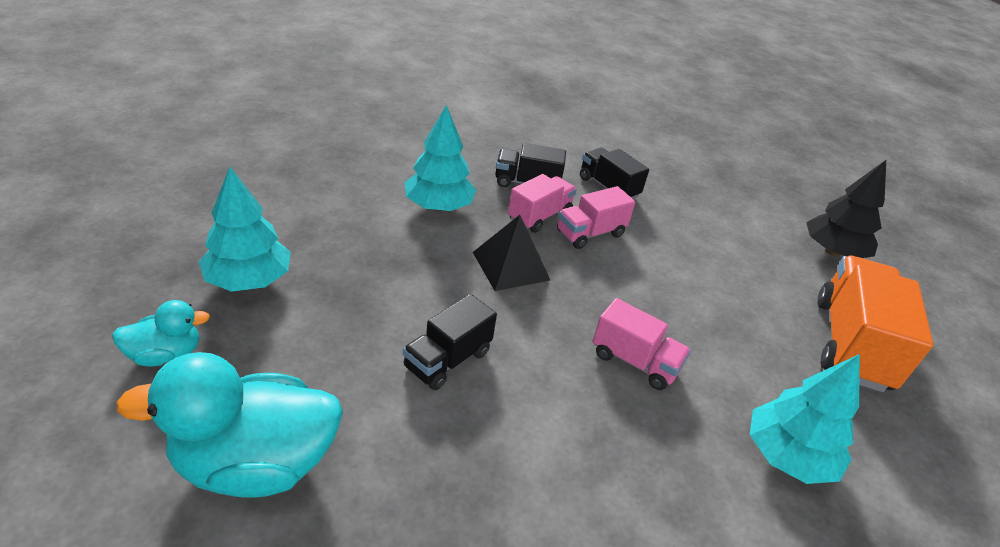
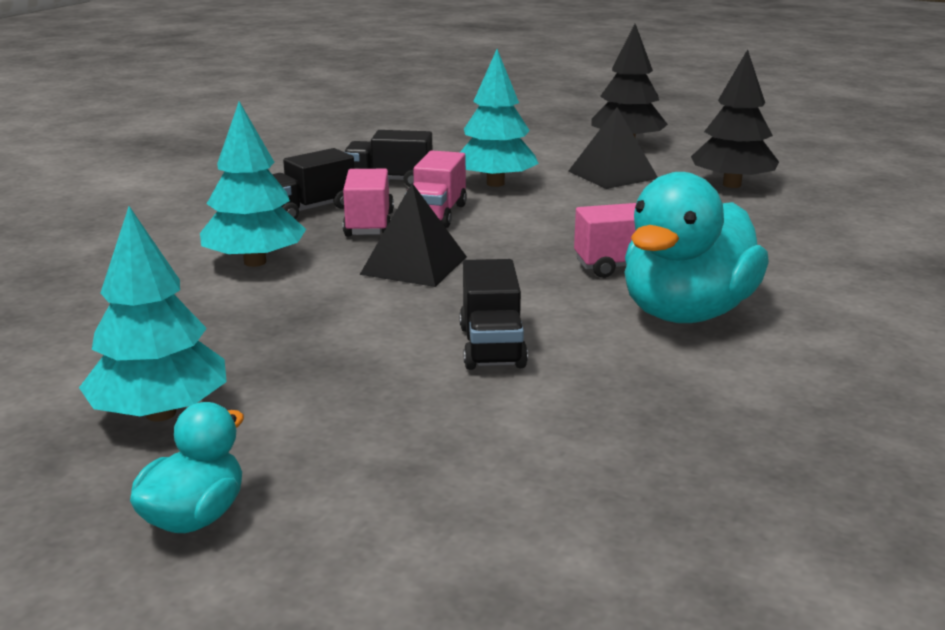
camera: 40 degrees left, 15 degrees down
turquoise duck [116,352,343,498] -> turquoise duck moved to [624,172,769,323]
turquoise tree [750,354,860,484] -> turquoise tree moved to [460,49,539,187]
orange truck [818,256,933,392] -> black tree [691,49,779,188]
none -> black pyramid [568,108,658,189]

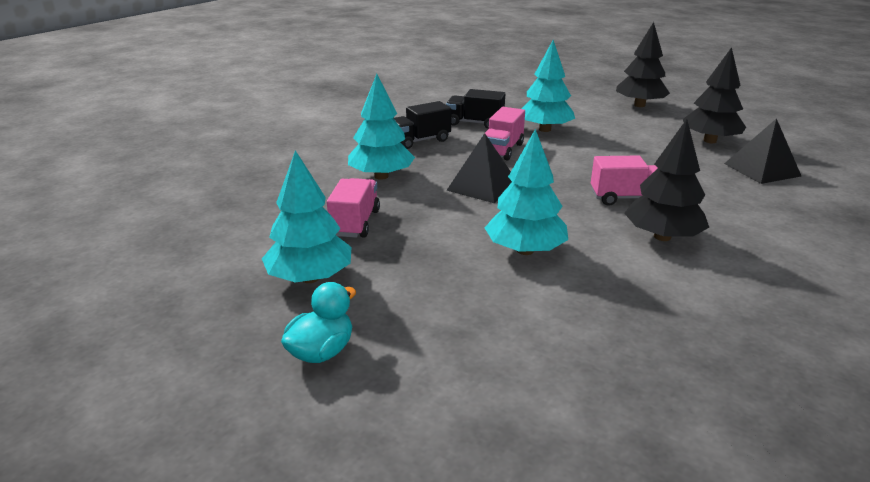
camera: 10 degrees right, 5 degrees up
pink truck [343,169,394,236] -> pink truck moved to [327,178,380,238]
black truck [459,259,528,370] -> turquoise tree [485,129,568,255]
black pyramid [568,108,658,189] -> black pyramid moved to [724,118,801,184]
turquoise duck [624,172,769,323] -> black tree [624,119,709,241]

